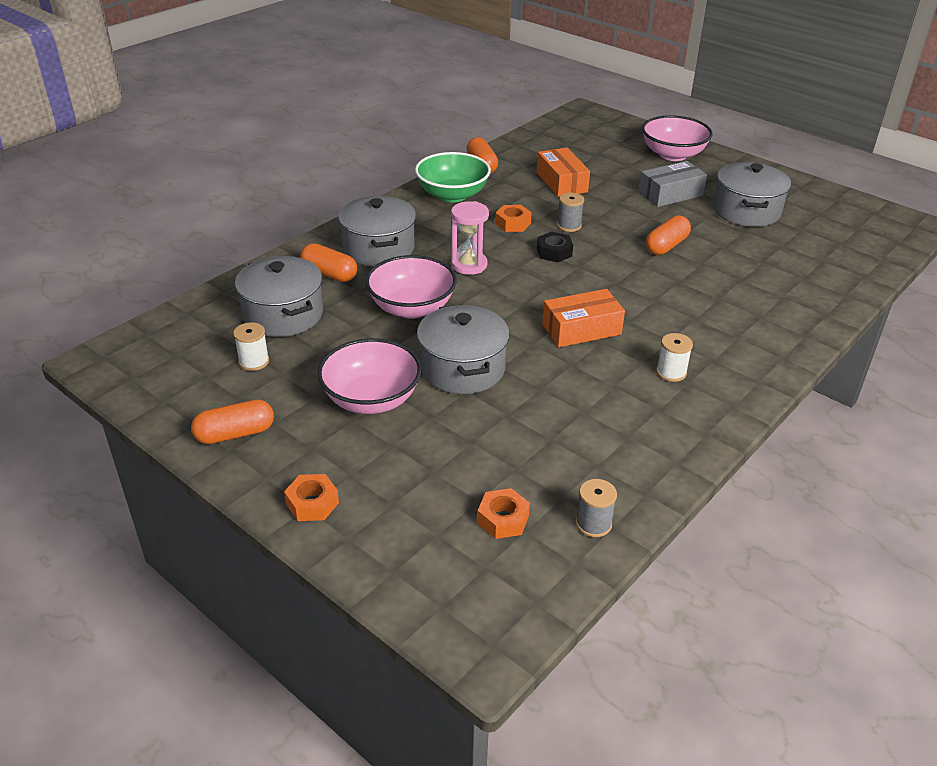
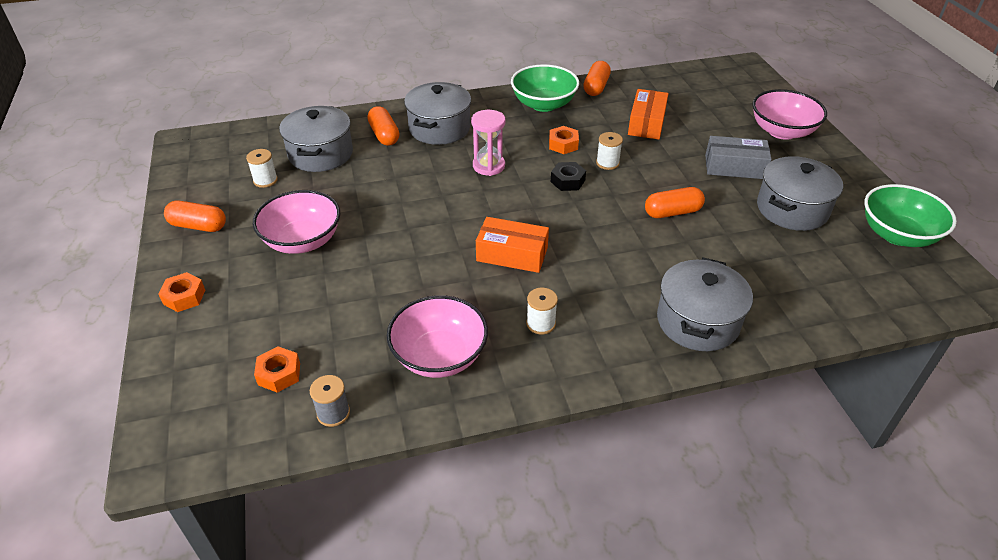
camera: 35 degrees right, 5 degrees up
pink bowl [365,255,457,318] -> pink bowl moved to [387,295,488,378]
grey pot [417,304,509,394] -> grey pot moved to [657,257,753,351]
grey spool [557,193,584,232] -> white spool [596,132,623,170]
none -> green bowl [865,184,957,247]

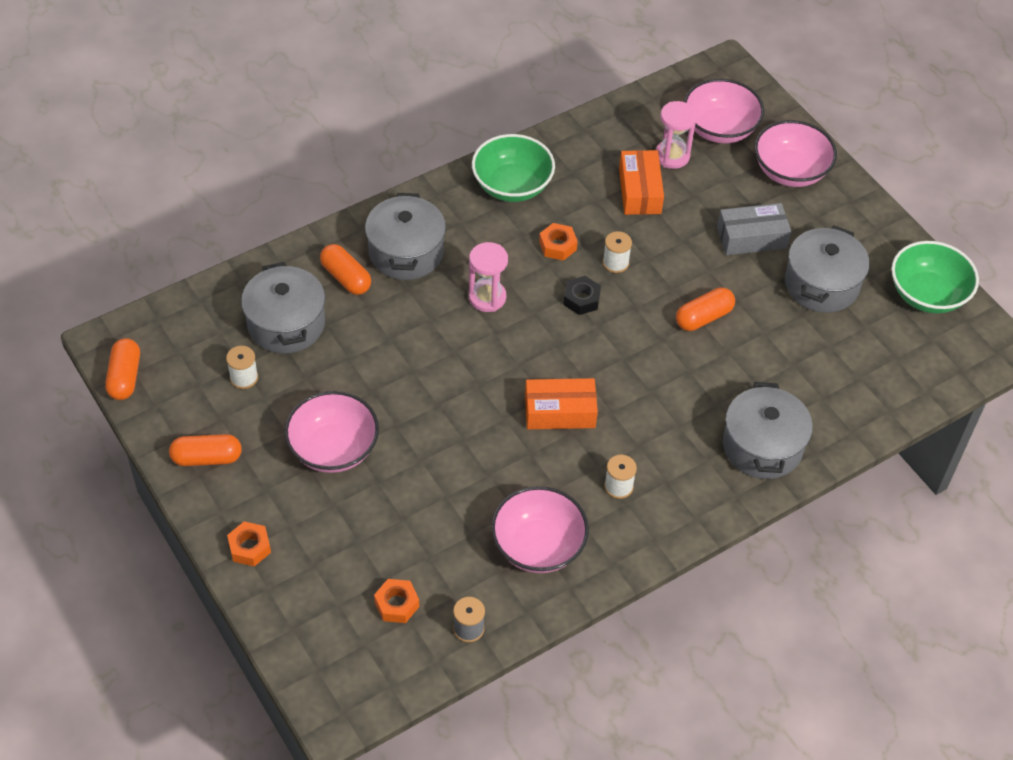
camera: 20 degrees left, 10 degrees up
orange capsule [583,61,611,96] -> orange capsule moved to [105,338,140,400]
none -> pink hourglass [656,101,697,169]
none -> pink bowl [684,79,764,144]

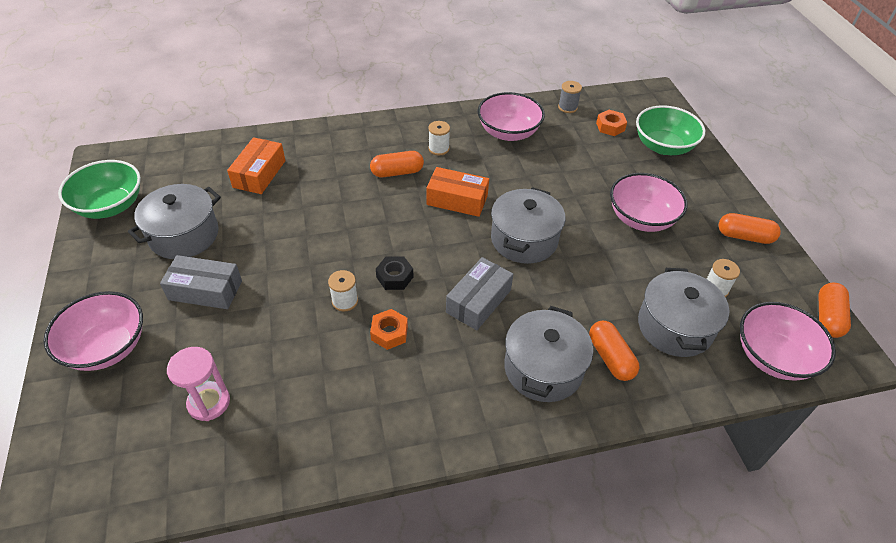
camera: 160 degrees left, 5 degrees down
orange nut [227,521,271,567] -> none
pink hourglass [469,242,508,312] -> grey box [446,257,513,330]
green bowl [472,134,555,202] -> green bowl moved to [636,105,705,155]
orange box [619,150,664,215] -> orange box moved to [227,137,286,194]
orange capsule [676,287,735,331] -> orange capsule moved to [370,151,424,177]
pink bowl [684,79,764,144] -> pink bowl moved to [740,302,836,381]
grey pot [723,382,813,479] -> grey pot moved to [491,187,565,264]

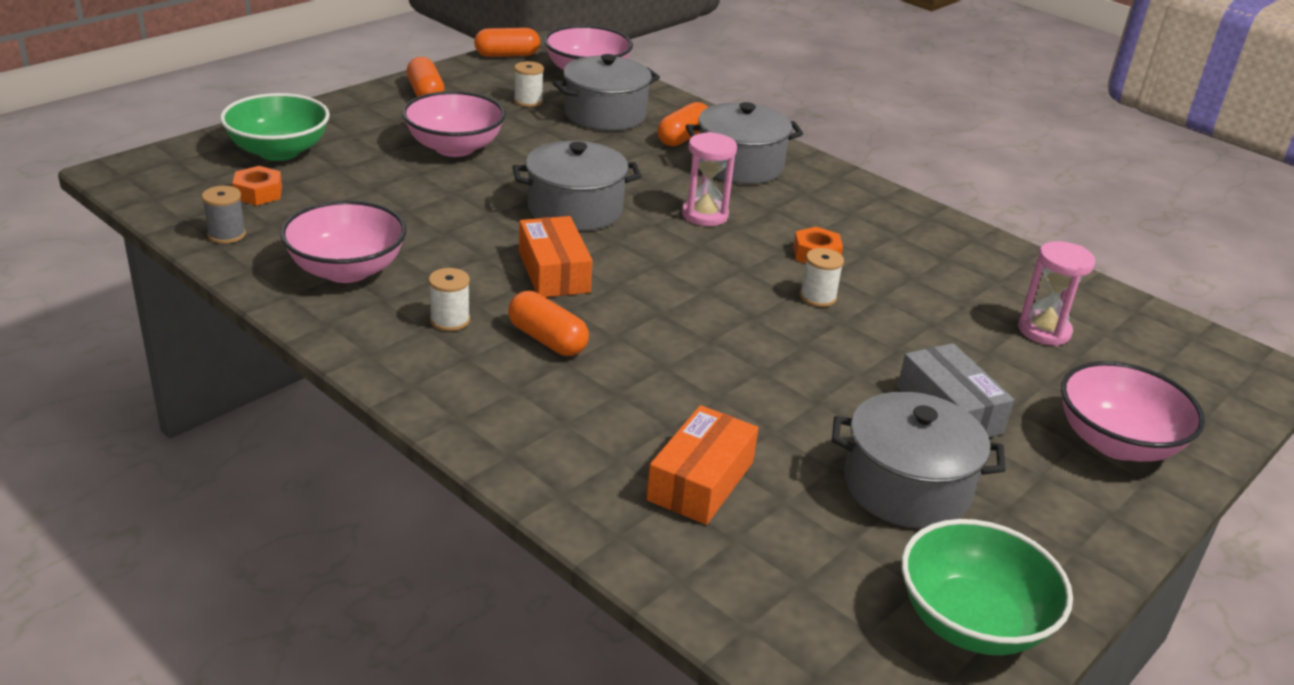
camera: 125 degrees left, 15 degrees down
orange box [227,137,286,194] -> orange box turned 45 degrees counterclockwise [647,405,758,525]
black nut [376,256,413,290] -> none
grey box [446,257,513,330] -> pink hourglass [682,132,737,226]

